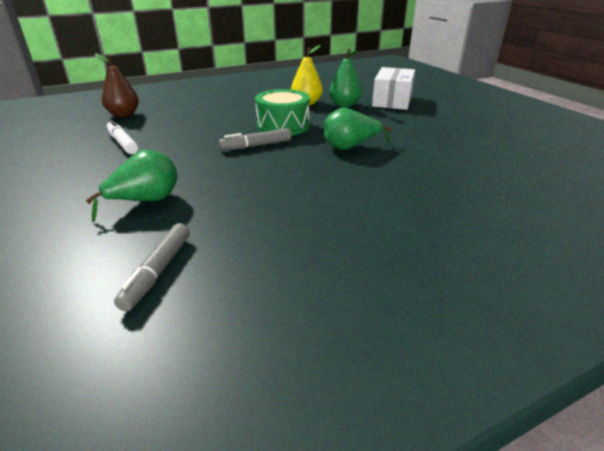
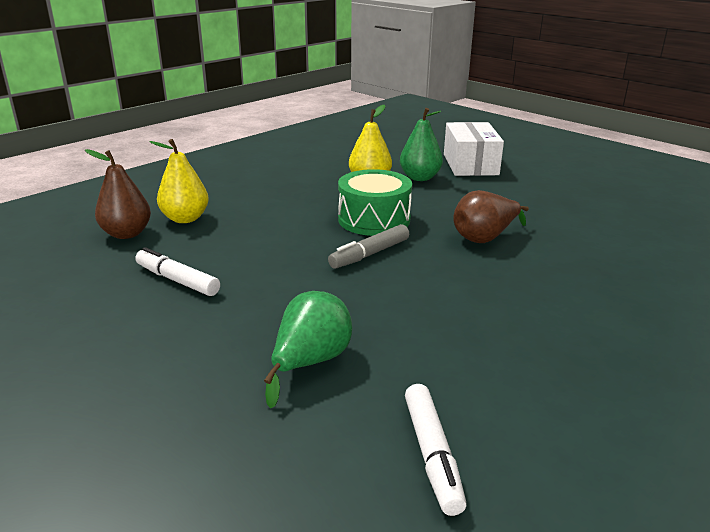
camera: 20 degrees left, 5 degrees down
grey marker [114,223,190,311] -> white marker [405,384,467,516]
green pear [324,108,392,150] -> brown pear [453,190,529,243]
none -> yellow pear [149,139,209,223]

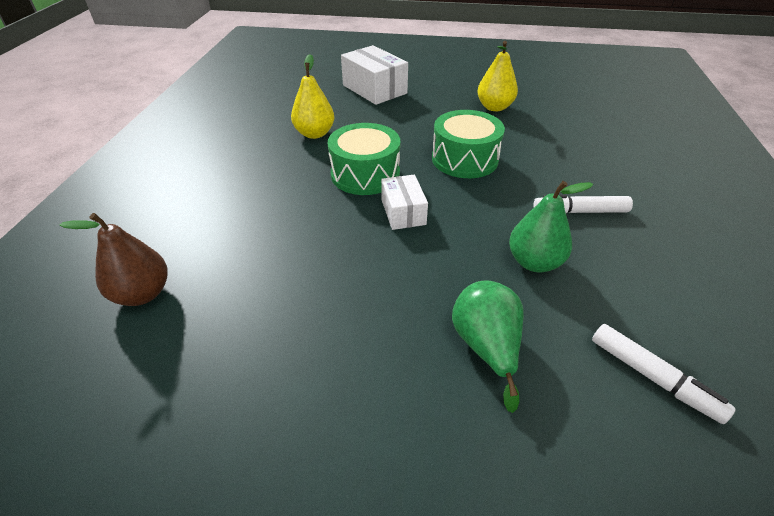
camera: 35 degrees left, 15 degrees up
white marker [135,247,220,296] -> white marker moved to [533,195,633,213]
yellow pear [149,139,209,223] -> yellow pear moved to [477,41,518,111]
grey marker [328,224,409,269] -> white box [381,174,428,230]
green pear [400,108,443,181] -> green pear moved to [509,181,593,272]
brown pear [453,190,529,243] -> green drum [432,110,505,178]

